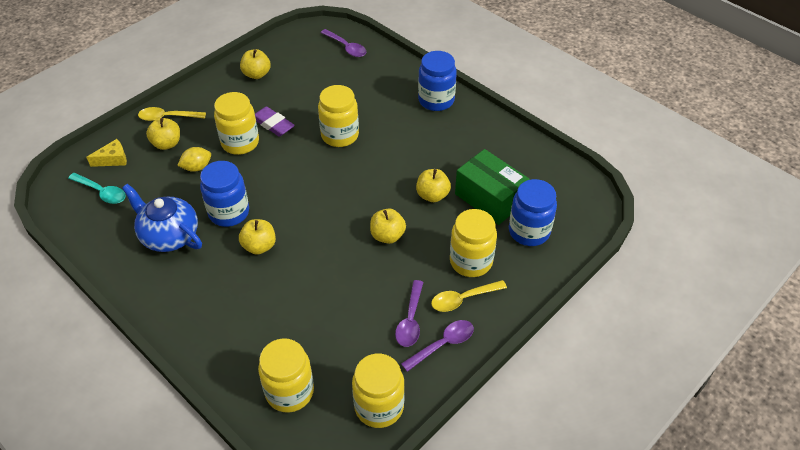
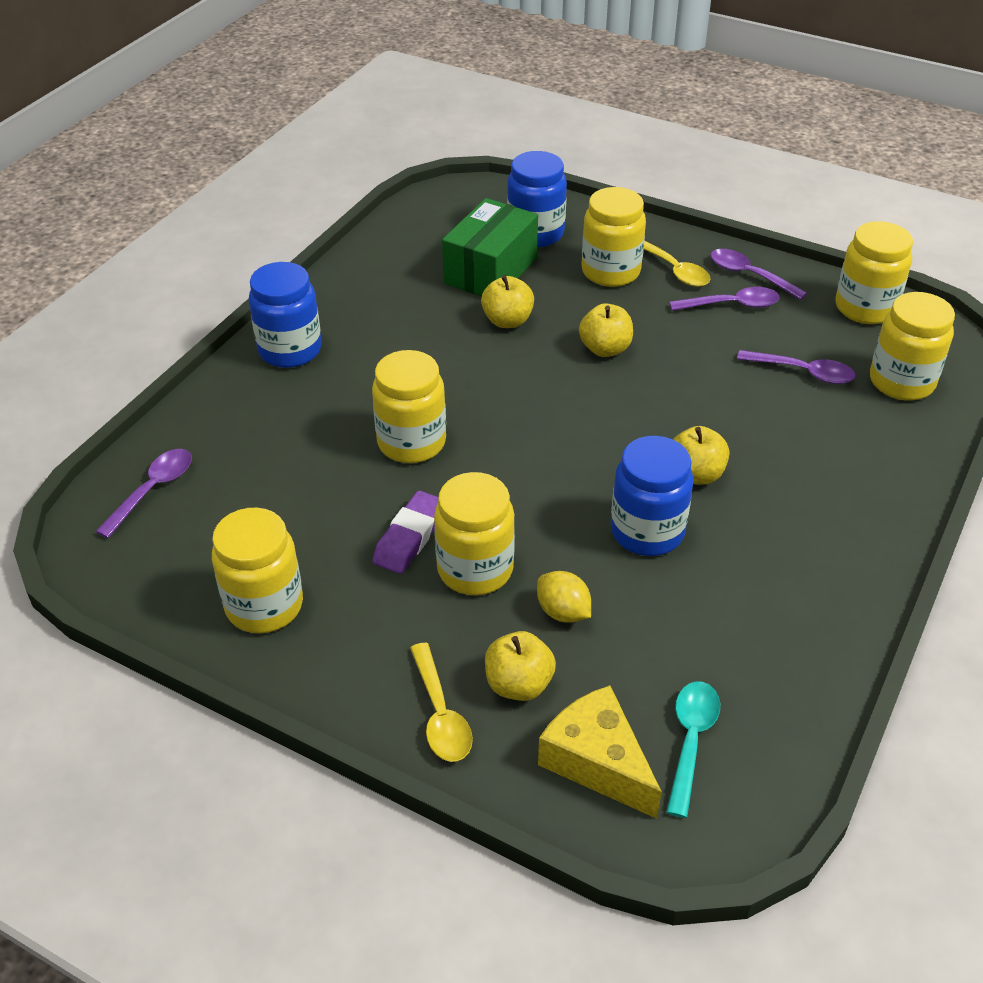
camera: 105 degrees left, 5 degrees down
yellow cheese [86,139,127,167] -> yellow cheese [538,685,662,819], size x1.62
blue teapot [122,184,202,252] -> none
yellow apple [240,49,271,79] -> yellow jar [212,508,303,633]
none -> purple spoon [737,350,855,384]

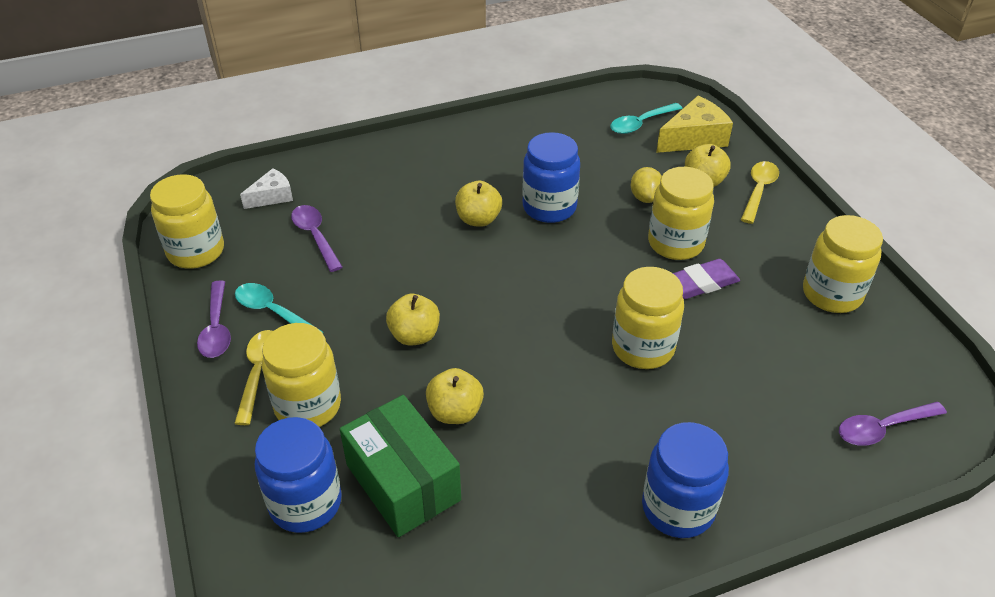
camera: 140 degrees left, 0 degrees up
green box [442,198,538,296] -> green box turned 75 degrees clockwise [340,395,461,537]
yellow cheese [538,685,662,819] -> yellow cheese turned 120 degrees counterclockwise [656,96,733,153]
purple spoon [669,287,780,311] -> turquoise spoon [235,283,323,333]
yellow jar [870,292,955,401] -> white cheese [240,168,293,209]

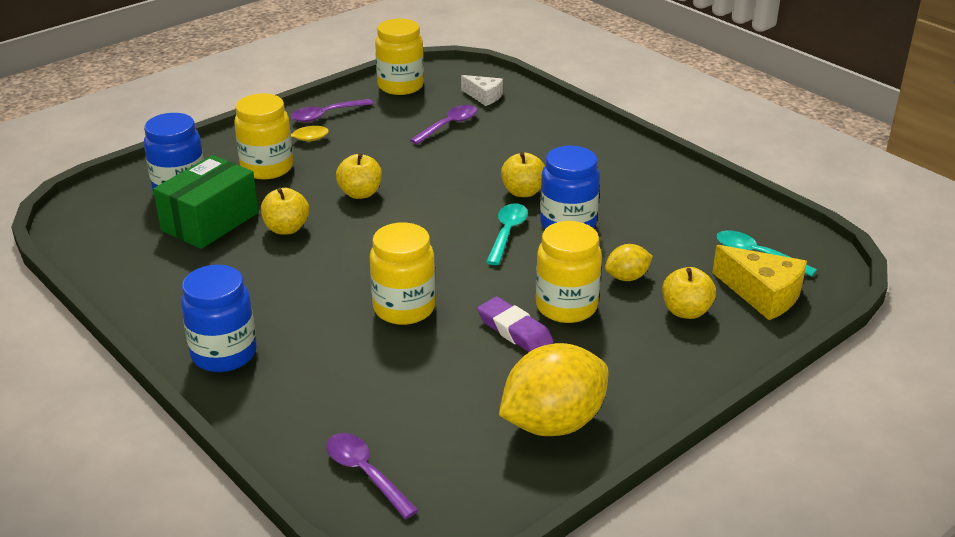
camera: 70 degrees right, 10 degrees down
turquoise spoon [235,283,323,333] -> turquoise spoon moved to [486,204,528,265]
yellow spoon [741,161,779,224] -> none
yellow jar [803,215,883,313] -> yellow lemon [499,343,609,436]

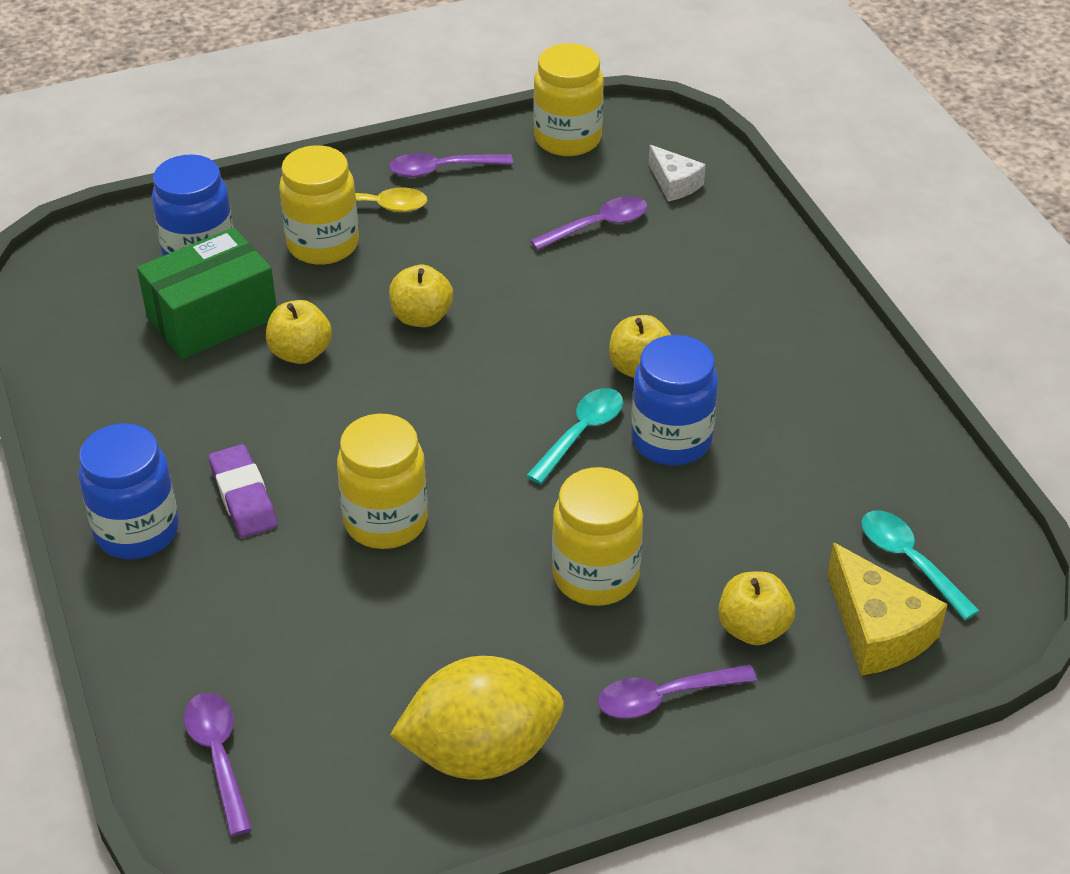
camera: 20 degrees right, 10 degrees up
purple eraser [477,297,554,352] -> purple eraser moved to [209,444,277,538]
yellow lemon [605,244,653,281] -> none
none -> purple spoon [598,665,757,719]

